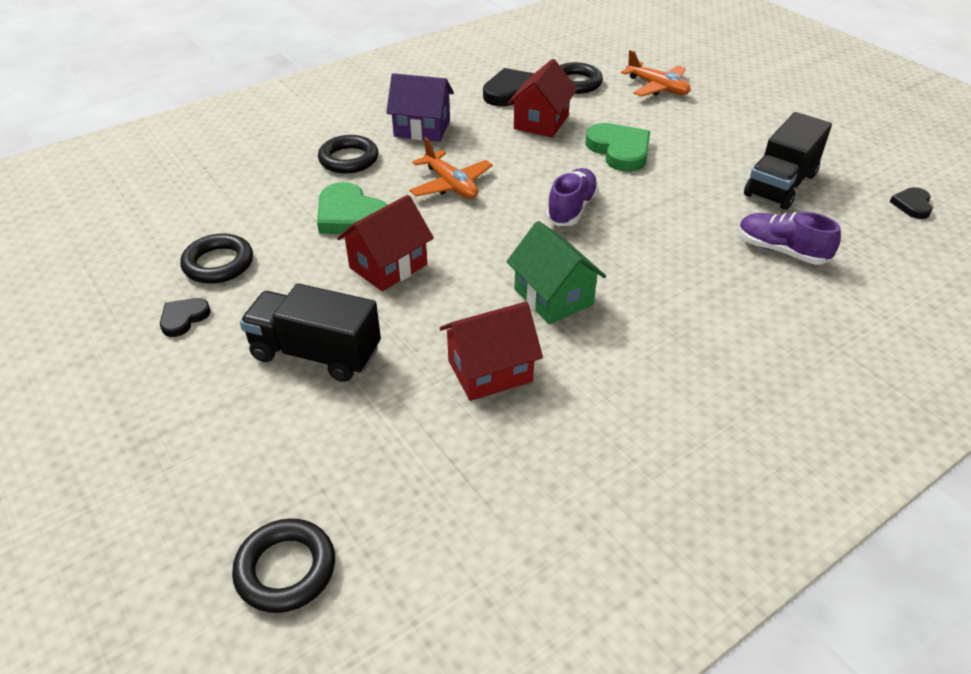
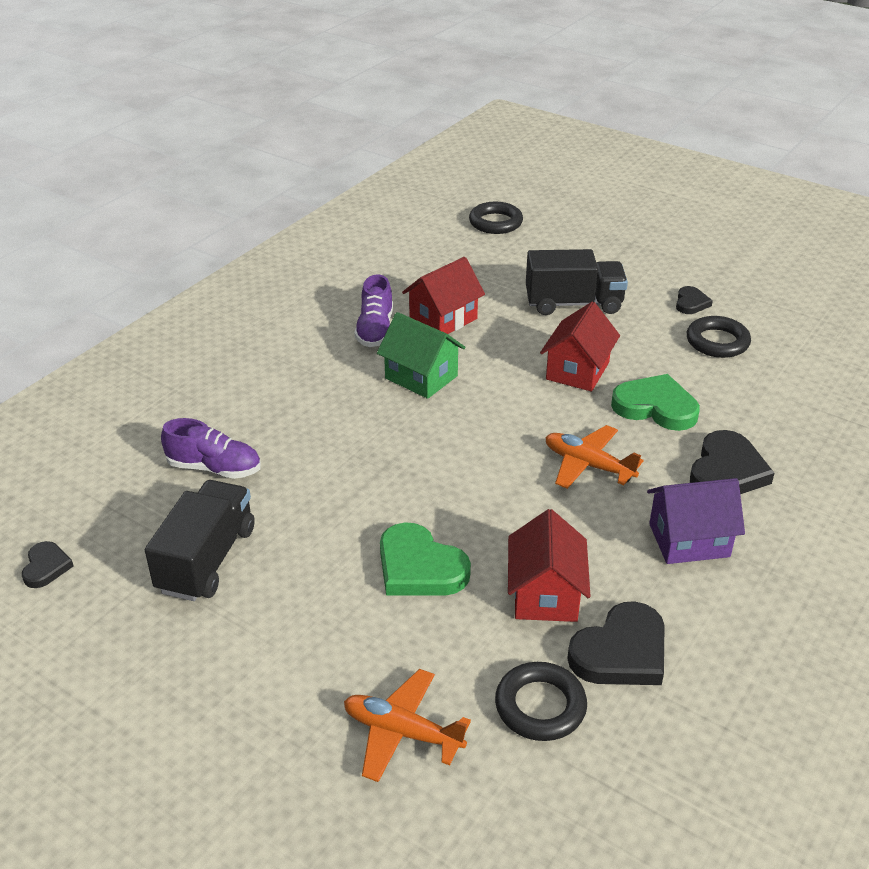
camera: 160 degrees right, 5 degrees down
black ring [318,135,379,174] -> black heart [690,430,774,494]
purple shoe [546,168,599,226] -> purple shoe moved to [354,274,393,347]

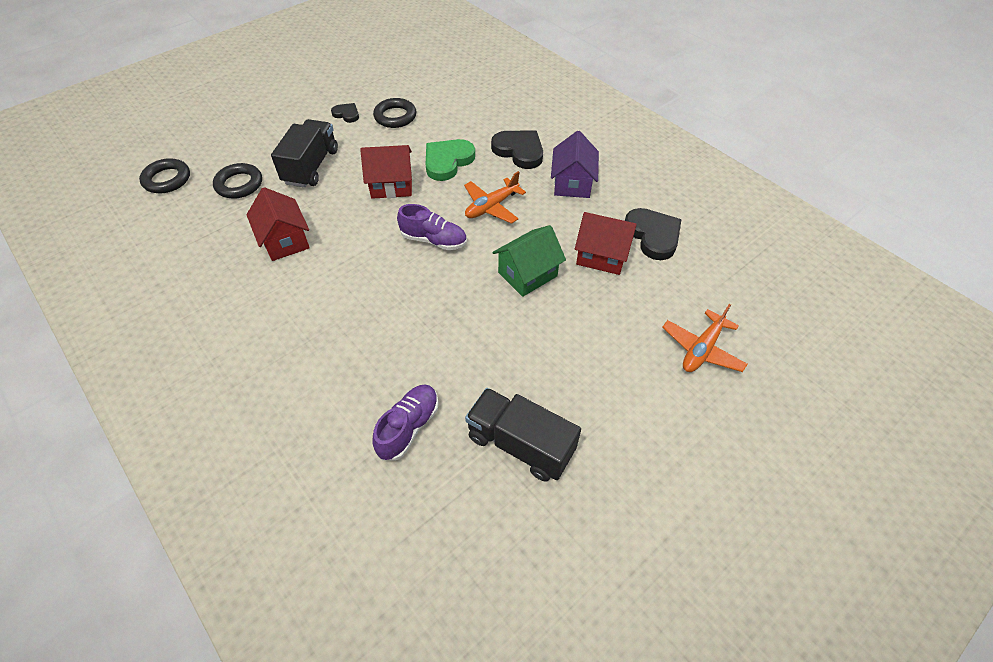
camera: 75 degrees left, 15 degrees up
black heart [22,541,74,588] -> none
purple shoe [354,274,393,347] -> purple shoe moved to [397,204,467,250]
green house [377,312,465,399] -> green house moved to [492,225,566,297]
green heart [380,522,471,596] -> none
black ring [495,662,587,741] -> black ring moved to [213,163,262,199]
red house [540,302,620,391] -> red house turned 45 degrees counterclockwise [360,145,412,199]

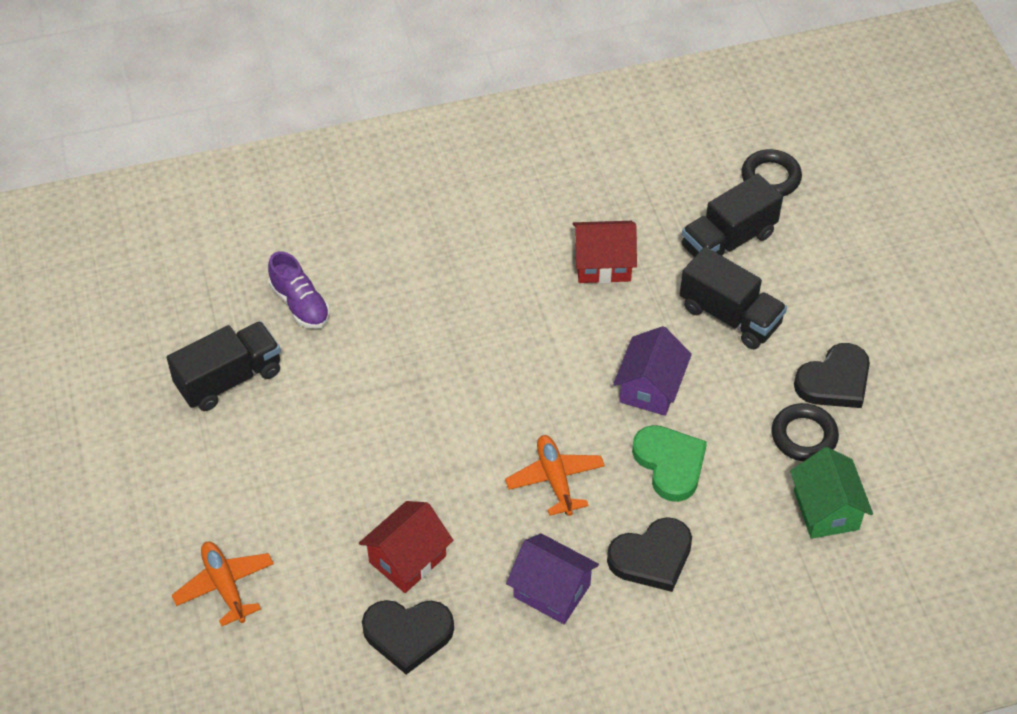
camera: 115 degrees right, 0 degrees up
black ring [213,163,262,199] -> black truck [682,174,783,257]
black heart [331,103,359,123] -> black heart [794,343,870,408], size x1.82
red house [360,145,412,199] -> purple house [613,326,692,416]
purple shoe [397,204,467,250] -> none
green house [492,225,566,297] -> green house moved to [790,447,873,539]

